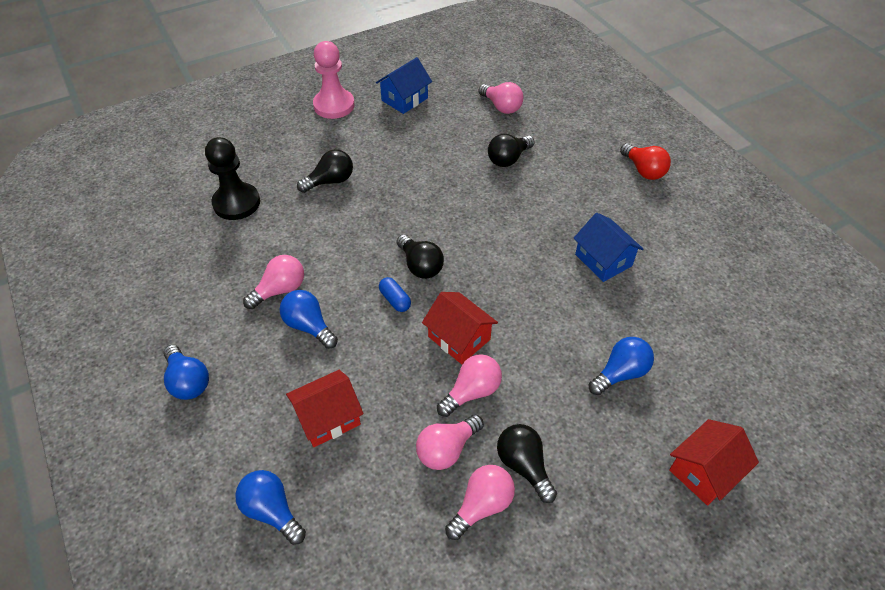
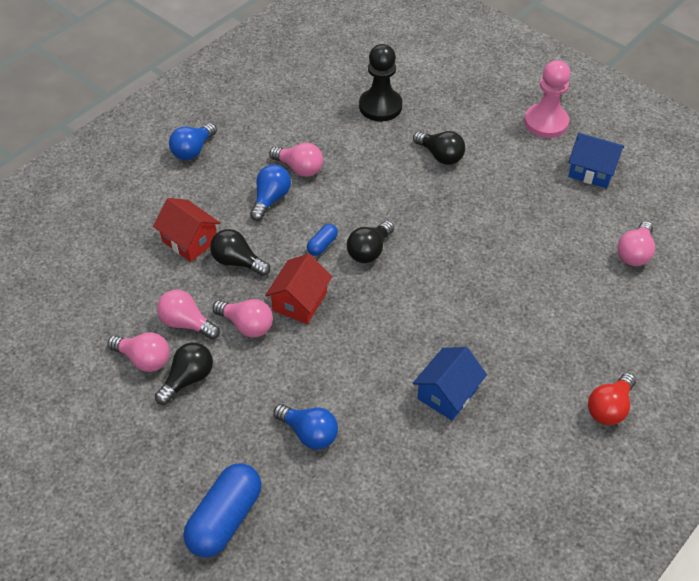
camera: 70 degrees right, 0 degrees up
blue light bulb [235,470,306,545] -> none
black light bulb [488,134,535,167] -> black light bulb moved to [210,229,270,276]
red house [669,419,759,506] -> blue capsule [183,463,261,558]

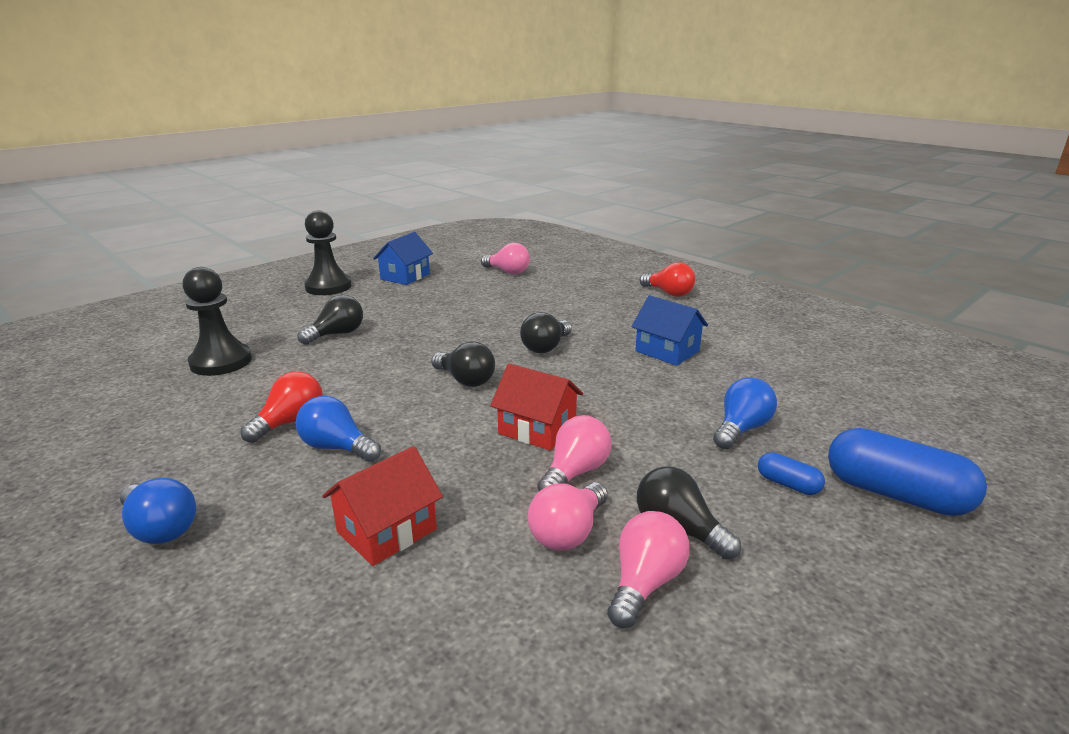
camera: 85 degrees left, 25 degrees down
black light bulb [210,229,270,276] -> black light bulb moved to [520,312,572,353]
pink light bulb [269,143,323,177] -> red light bulb [241,371,323,443]
blue capsule [307,224,338,256] -> blue capsule moved to [758,452,825,495]
pink pawn [524,60,570,138] -> black pawn [304,210,351,295]

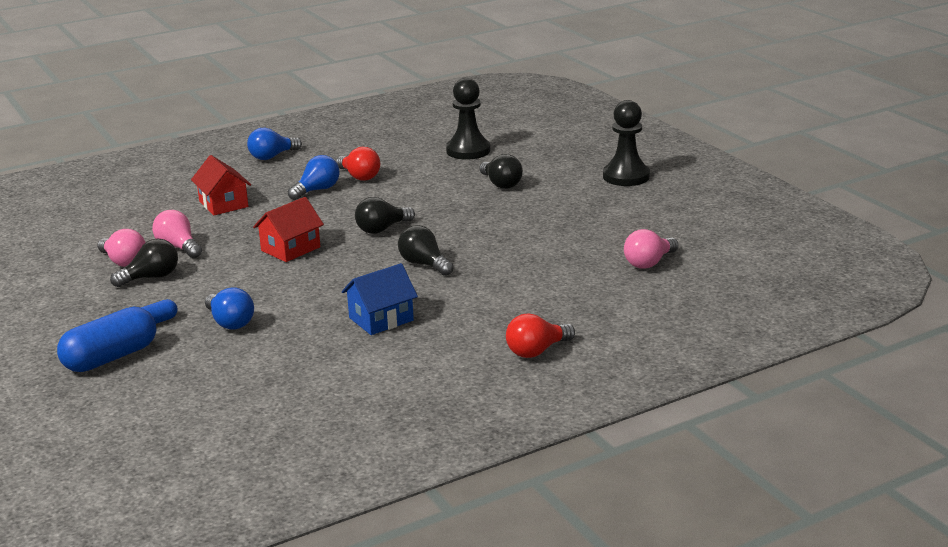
camera: 105 degrees right, 0 degrees up
blue house [373,232,433,285] -> none
pink light bulb [537,415,611,491] -> none

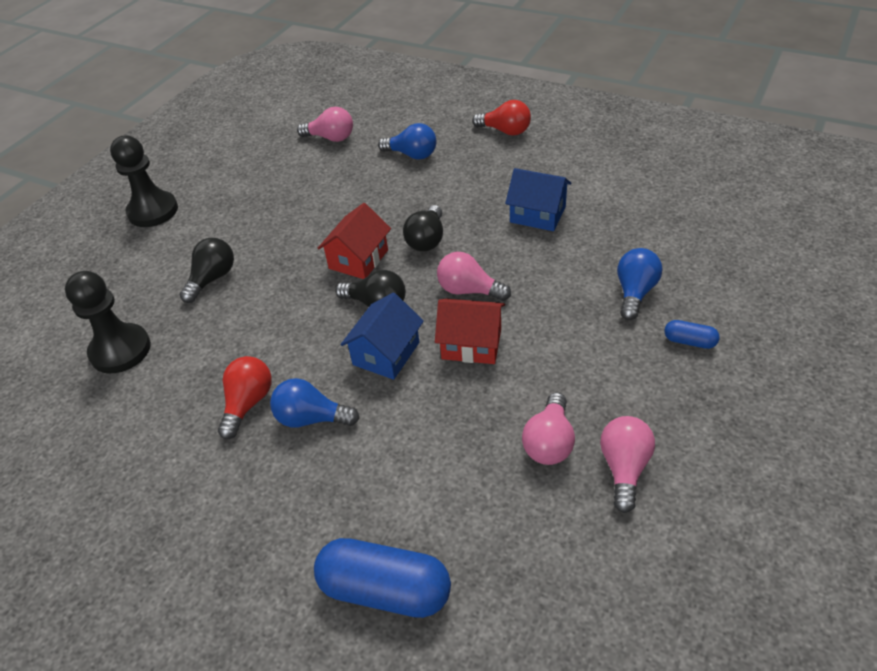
camera: 120 degrees left, 20 degrees up
blue capsule [57,307,156,372] -> blue capsule moved to [314,538,451,618]
black light bulb [110,238,178,287] -> none
red house [191,155,251,215] -> red house moved to [318,203,391,279]
blue light bulb [247,128,302,160] -> blue light bulb moved to [378,123,436,160]
none -> blue house [341,293,424,380]
none -> pink light bulb [437,252,511,301]

